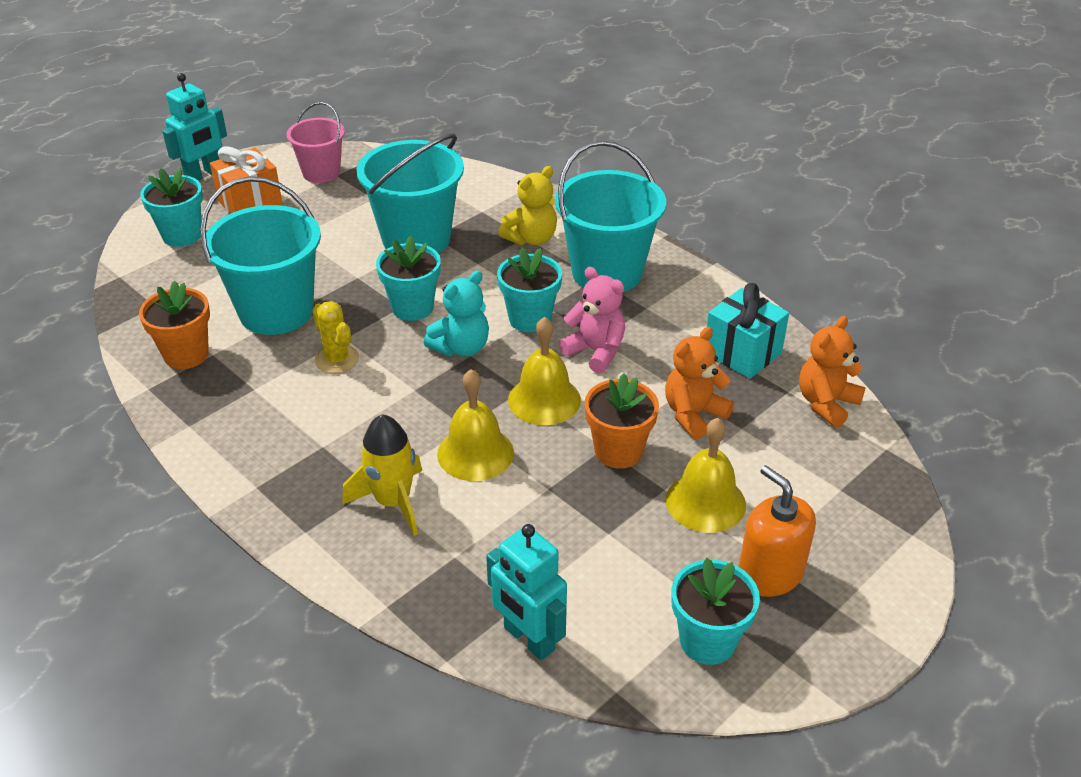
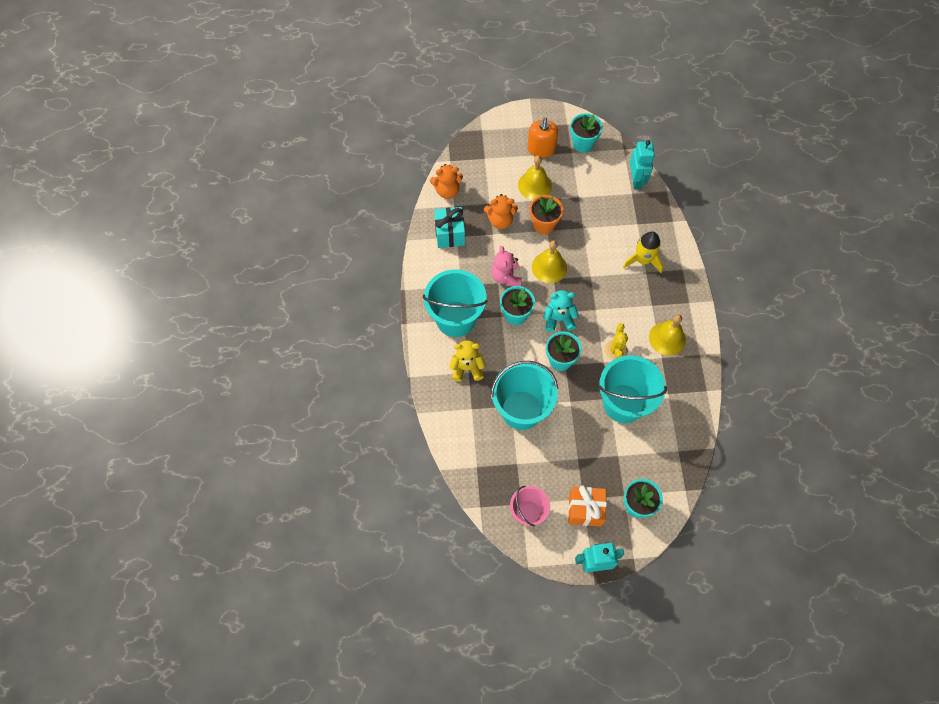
camera: 140 degrees left, 25 degrees up
orange flower pot [139,281,210,369] -> none
yellow bell [437,369,514,481] -> yellow bell moved to [649,314,686,355]

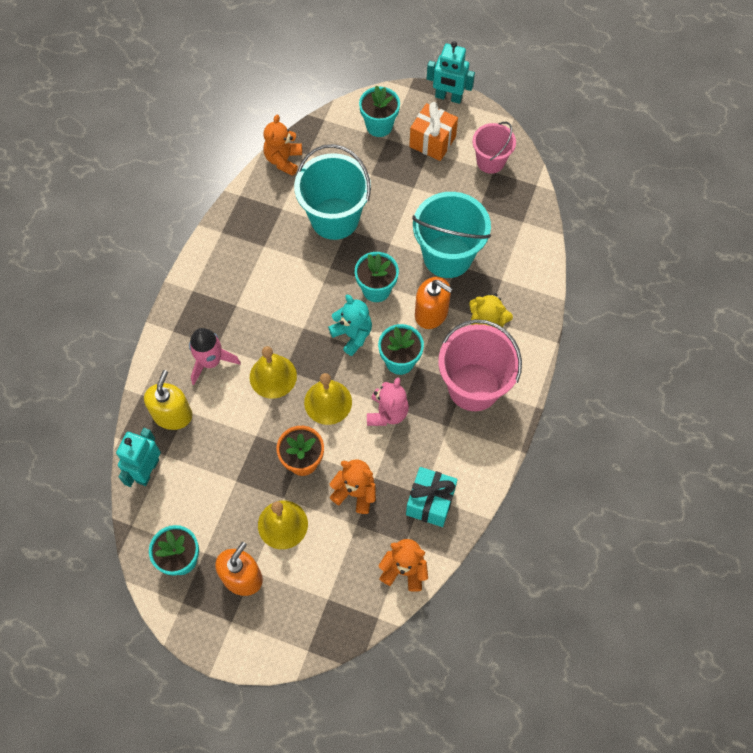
camera: 155 degrees left, 0 degrees up
turquoise bucket [423,269,488,337] -> pink bucket [438,319,522,411]
turquoise teddy bear [543,290,579,332] -> turquoise teddy bear turned 150 degrees counterclockwise [328,295,372,356]
yellow cactus [605,323,628,360] -> none
yellow rocket [623,231,663,273] -> pink rocket [189,328,241,385]
yellow bell [649,314,686,355] -> yellow bell moved to [250,346,297,399]
none -> yellow soap dispenser [144,370,192,430]
none -> orange teddy bear [263,114,302,176]
none -> orange soap dispenser [415,277,453,329]

